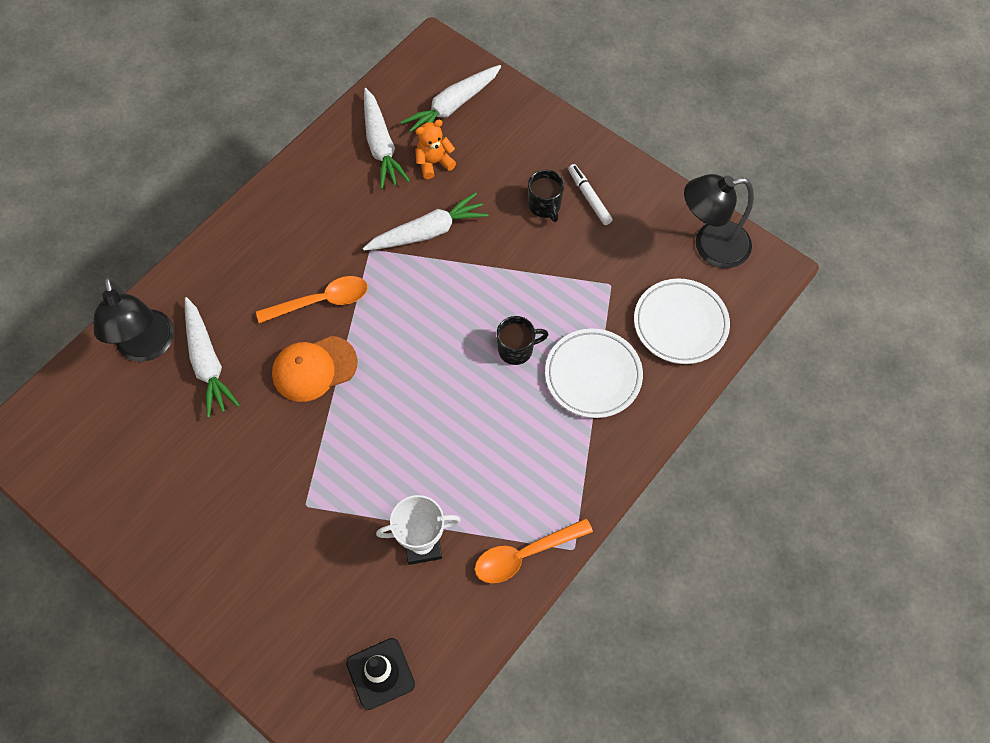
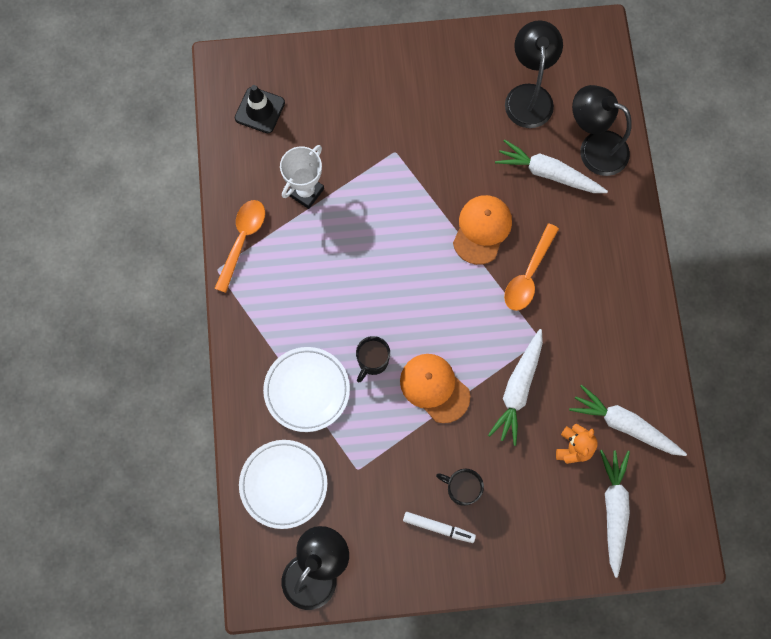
camera: 135 degrees right, 10 degrees up
none -> orange cap [400,354,470,423]
none -> black lamp [505,20,563,128]

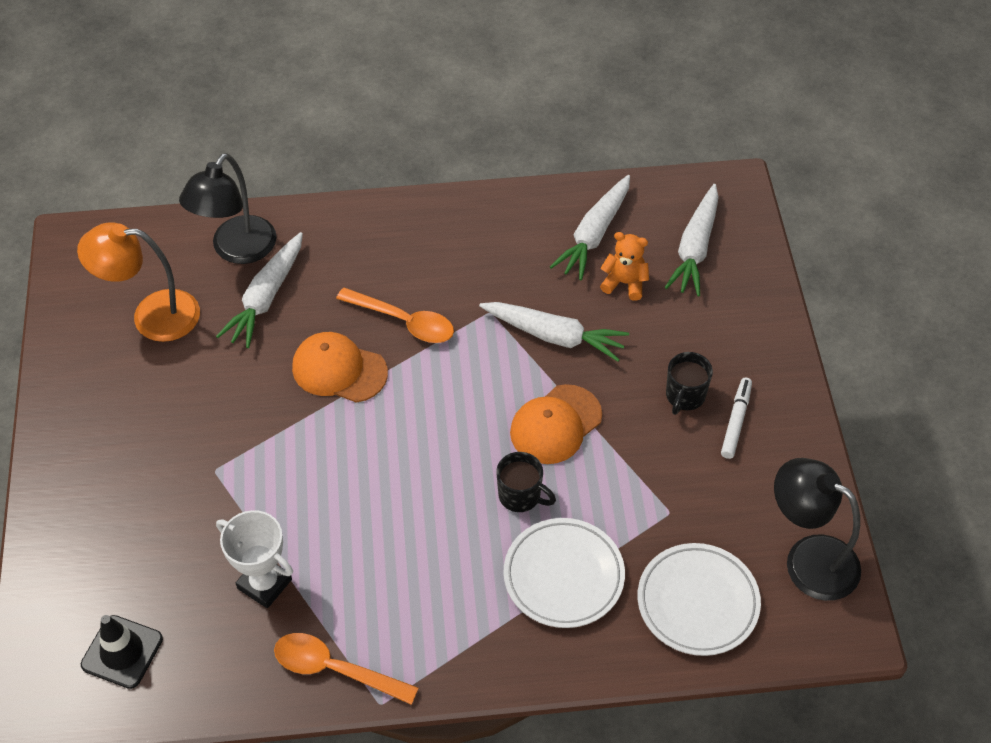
camera: 90 degrees left, 20 degrees down
black lamp [505,20,563,128] -> orange lamp [77,222,200,342]
white carrot [600,450,630,578] -> white carrot turned 75 degrees counterclockwise [664,184,719,297]

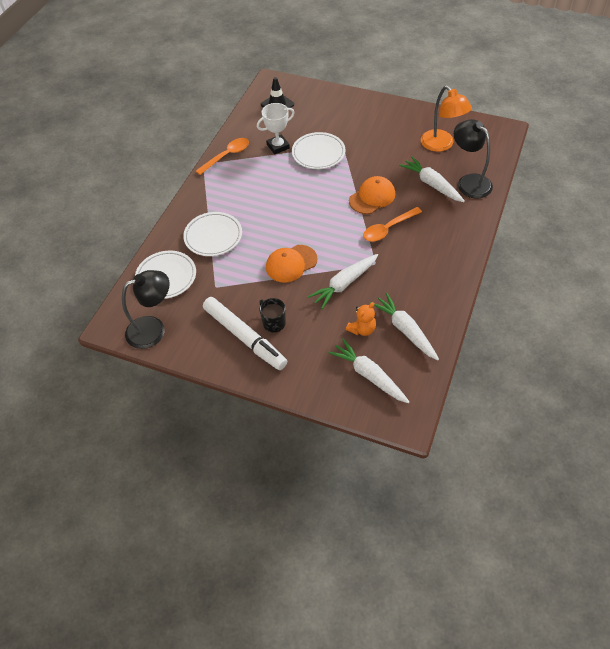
camera: 120 degrees right, 0 degrees up
orange lamp [77,222,200,342] -> orange lamp turned 120 degrees clockwise [421,86,472,152]
black mug [496,452,556,512] -> none
orange cap [510,384,602,464] -> orange cap turned 105 degrees counterclockwise [266,245,318,283]
white marker [721,378,752,459] -> white marker [203,297,287,370], size x2.04
none -> white plate [292,132,346,169]

